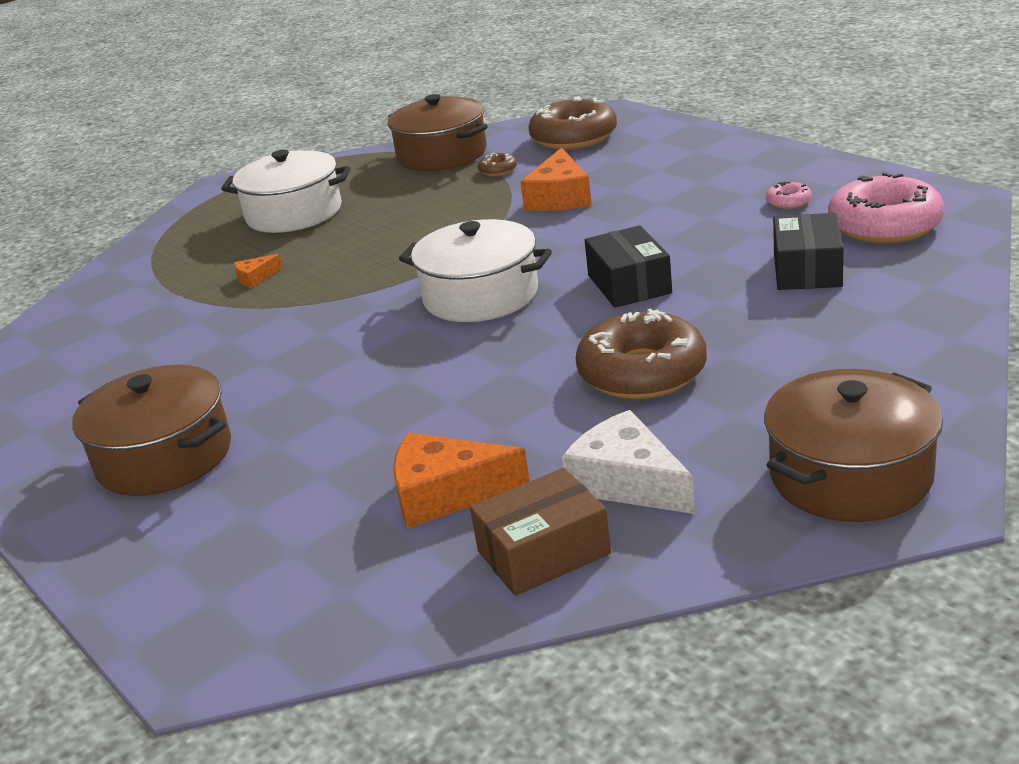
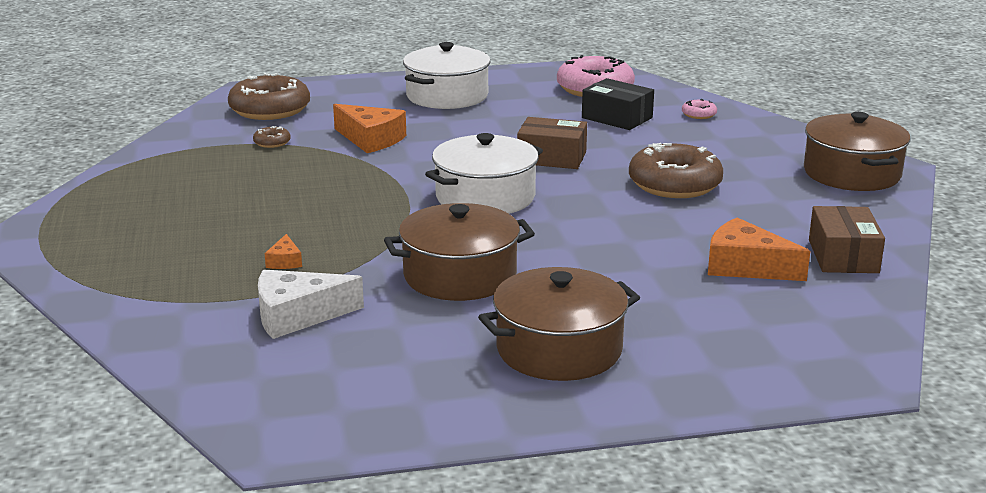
camera: 65 degrees left, 5 degrees down
white pot [221,150,351,233] -> white pot moved to [403,42,491,109]
brown pot [387,94,488,171] -> brown pot moved to [384,203,535,301]
orange cheese [393,433,530,528] -> orange cheese turned 90 degrees clockwise [708,218,810,281]
white cheese [562,410,695,514] -> white cheese moved to [258,270,364,339]
black box [585,225,672,308] -> brown box [517,117,587,169]
pink donut [766,182,812,209] -> pink donut moved to [682,99,717,119]

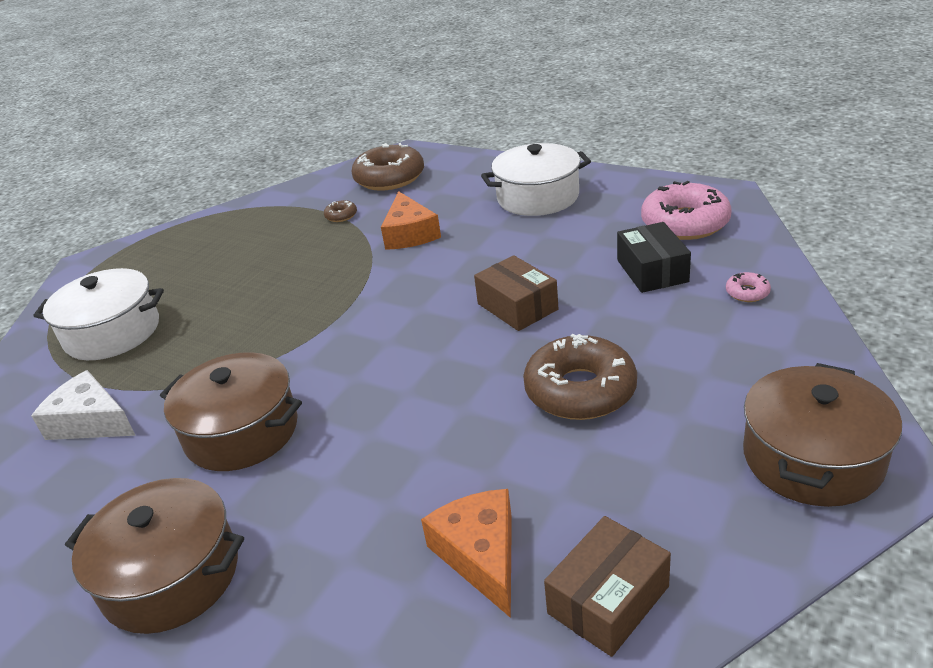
camera: 45 degrees right, 10 degrees up
orange cheese [265,234,302,269] -> none
white pot [425,133,543,214] -> white pot moved to [33,268,164,360]

